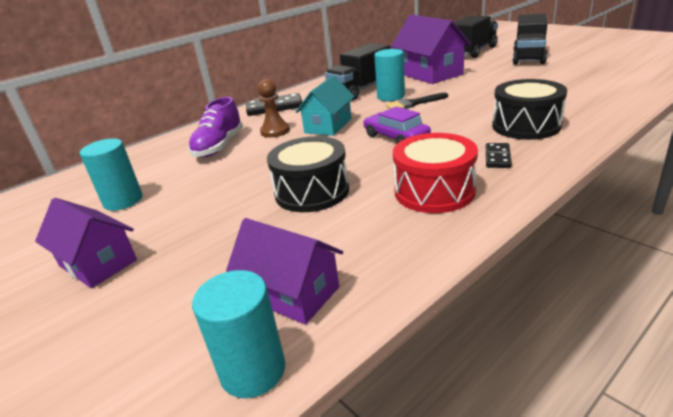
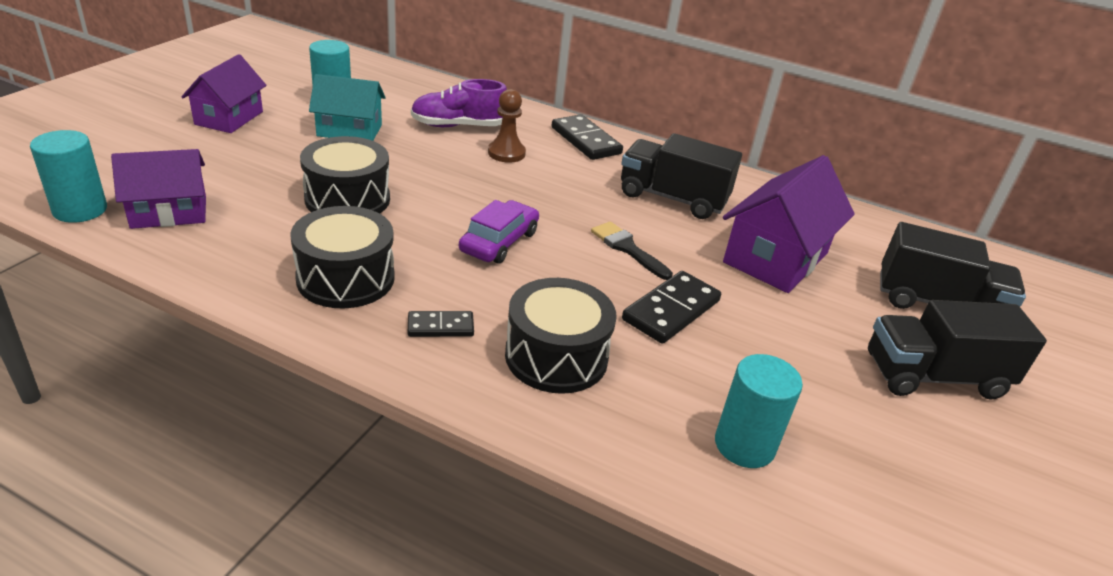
camera: 60 degrees right, 5 degrees up
purple house [226,218,343,325] -> purple house turned 60 degrees clockwise [111,149,206,229]
turquoise house [296,76,355,136] -> turquoise house moved to [309,74,386,141]
turquoise cylinder [374,49,405,101] -> turquoise cylinder moved to [715,354,803,468]
red drum [393,133,478,213] -> black drum [291,206,395,309]
none -> black domino [622,271,721,344]

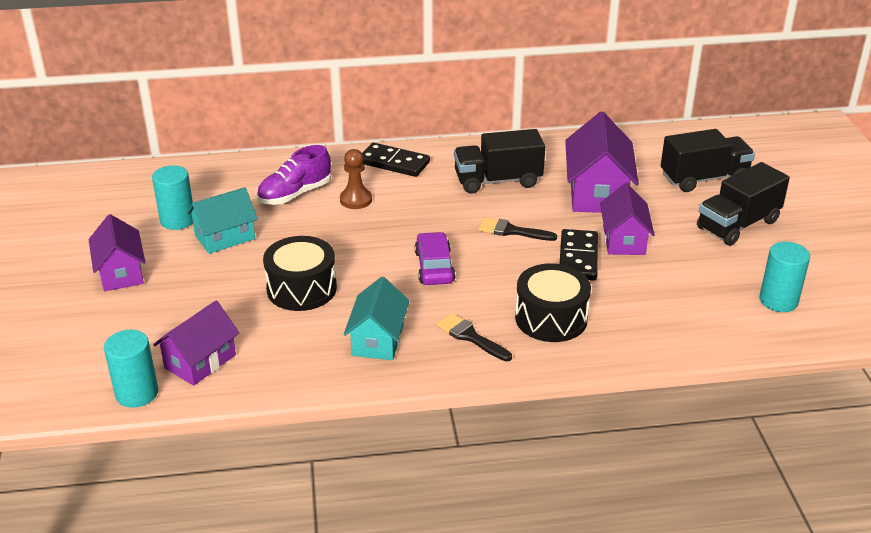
camera: 30 degrees left, 0 degrees up
black drum [291,206,395,309] -> turquoise house [344,277,410,360]
black domino [408,311,474,337] -> black brush [436,313,512,361]
turquoise cylinder [715,354,803,468] -> turquoise cylinder moved to [759,242,810,312]
none -> purple house [600,183,655,255]

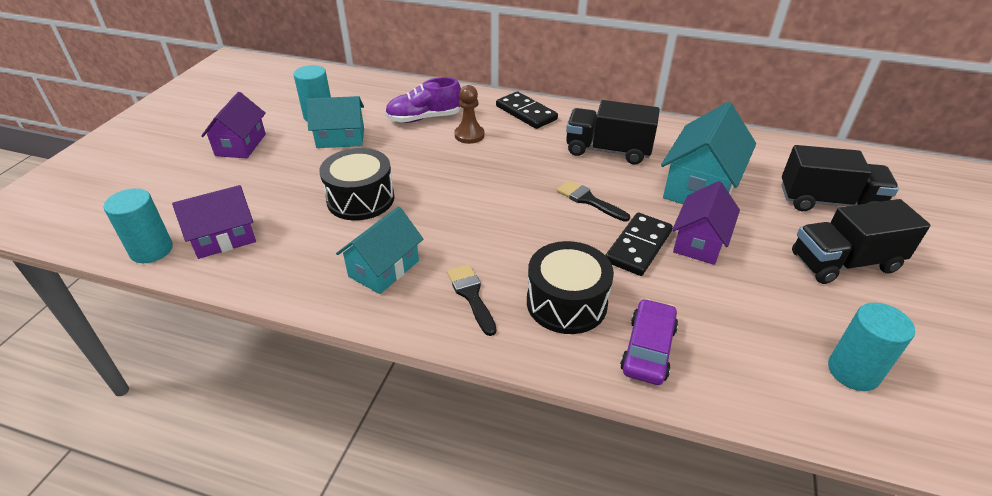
camera: 25 degrees right, 5 degrees up
purple car [415,232,455,285] -> purple car moved to [620,299,678,385]
purple house [565,112,639,213] -> turquoise house [661,102,756,204]

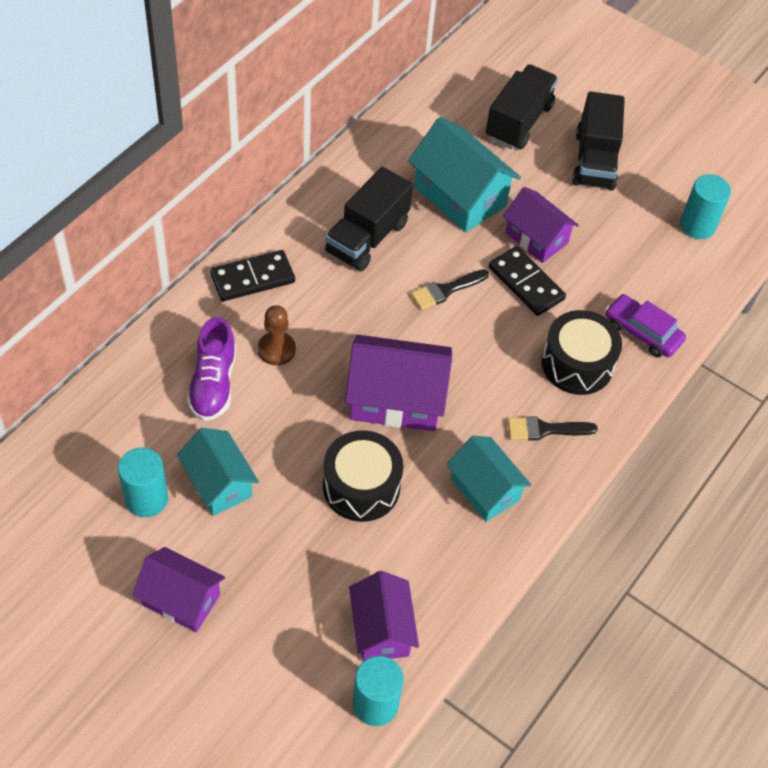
camera: 75 degrees left, 15 degrees up
turquoise house [306,96,364,148] -> turquoise house turned 45 degrees counterclockwise [177,428,259,516]
none -> purple house [345,335,452,431]

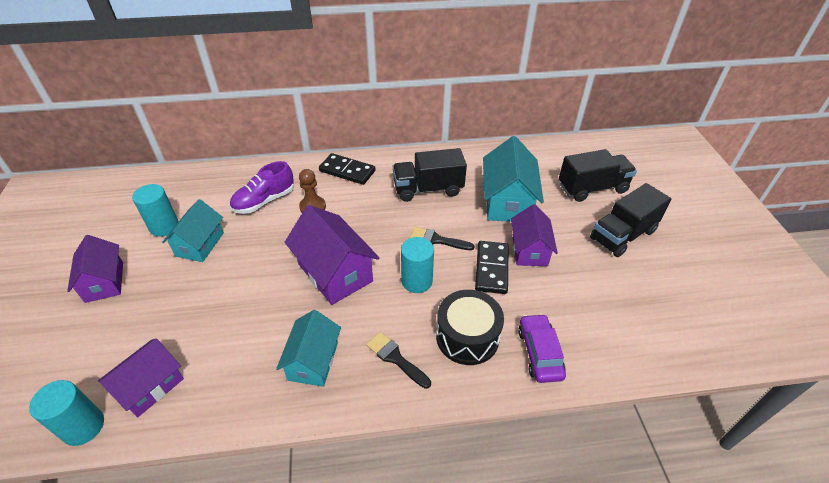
camera: 50 degrees right, 10 degrees down
black drum [323,430,403,522] -> none
turquoise cylinder [680,174,731,239] -> turquoise cylinder moved to [401,237,434,293]

